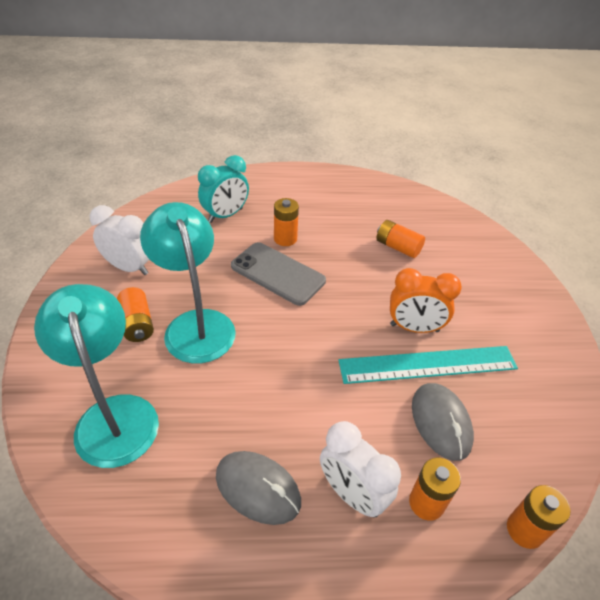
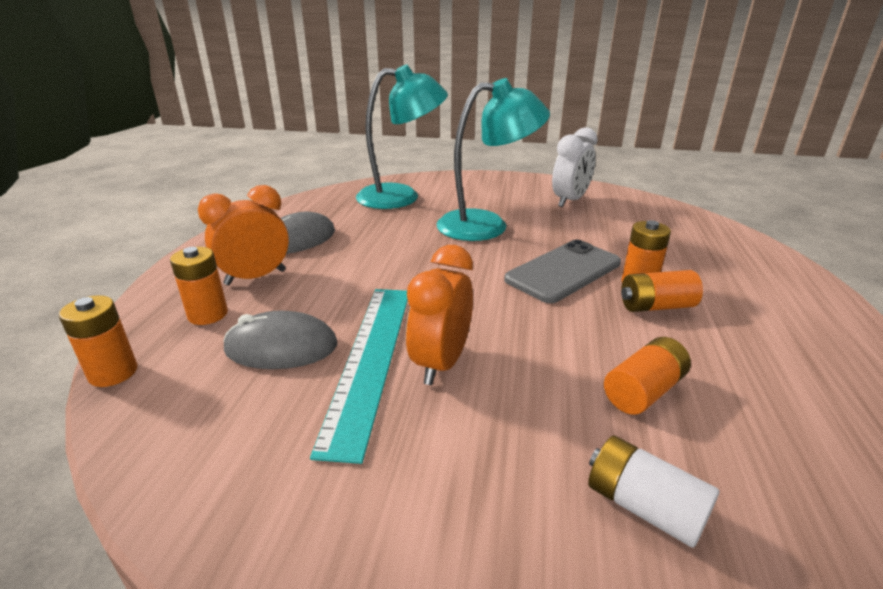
camera: 105 degrees right, 15 degrees down
orange battery [117,287,154,342] -> orange battery moved to [621,270,703,312]
turquoise clock [198,155,249,223] -> none
white clock [320,421,401,518] -> orange clock [198,185,289,285]
none -> white battery [588,435,720,548]

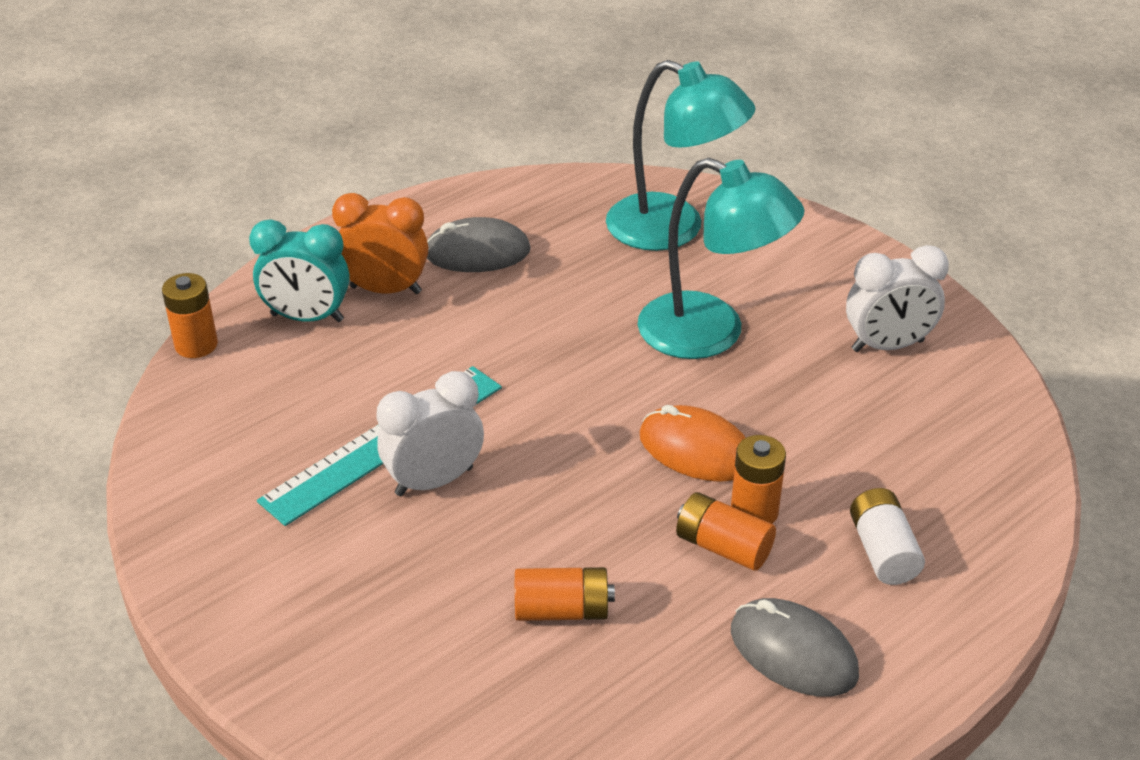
camera: 40 degrees right, 10 degrees up
orange battery [170,247,228,325] -> turquoise clock [249,220,350,322]
grey mouse [223,311,337,369] -> grey mouse moved to [731,598,859,697]
orange clock [406,245,473,385] -> white clock [377,371,484,496]
grey phone [504,240,621,303] -> orange mouse [640,405,746,482]
white battery [588,435,720,548] -> white battery moved to [850,488,925,585]

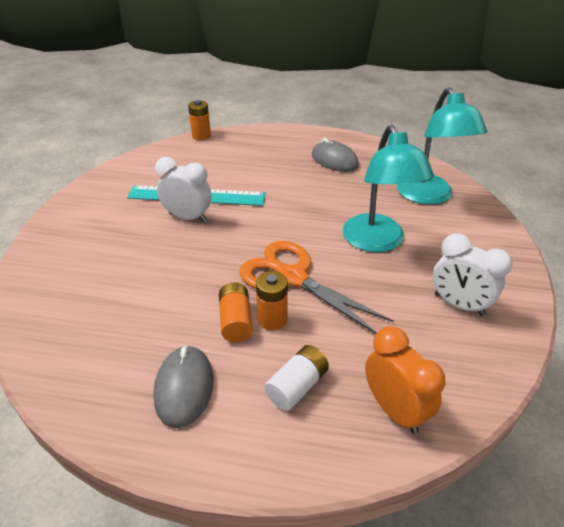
camera: 50 degrees right, 0 degrees up
turquoise clock [249,220,350,322] -> none
orange clock [332,193,428,294] -> orange clock moved to [365,326,445,434]
orange battery [515,567,615,621] -> none
orange mouse [640,405,746,482] -> orange scissors [240,241,394,334]

